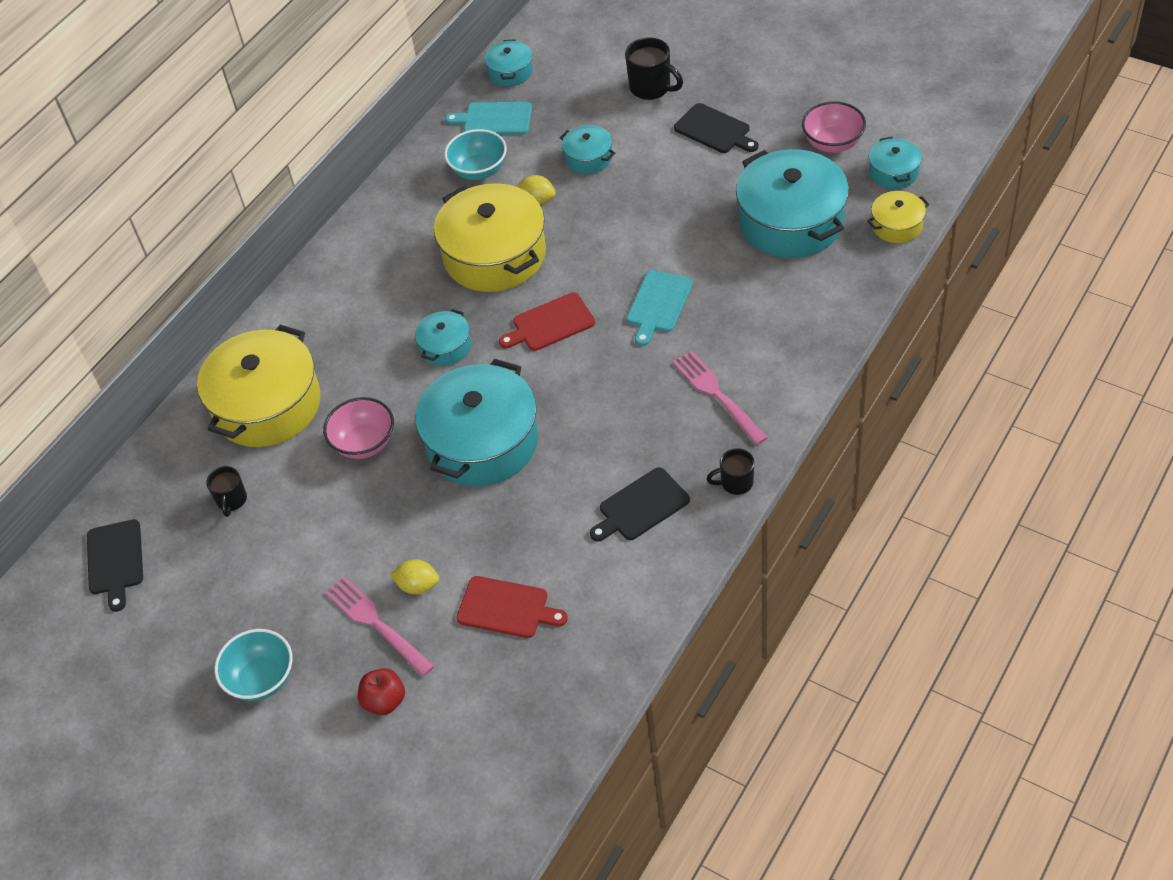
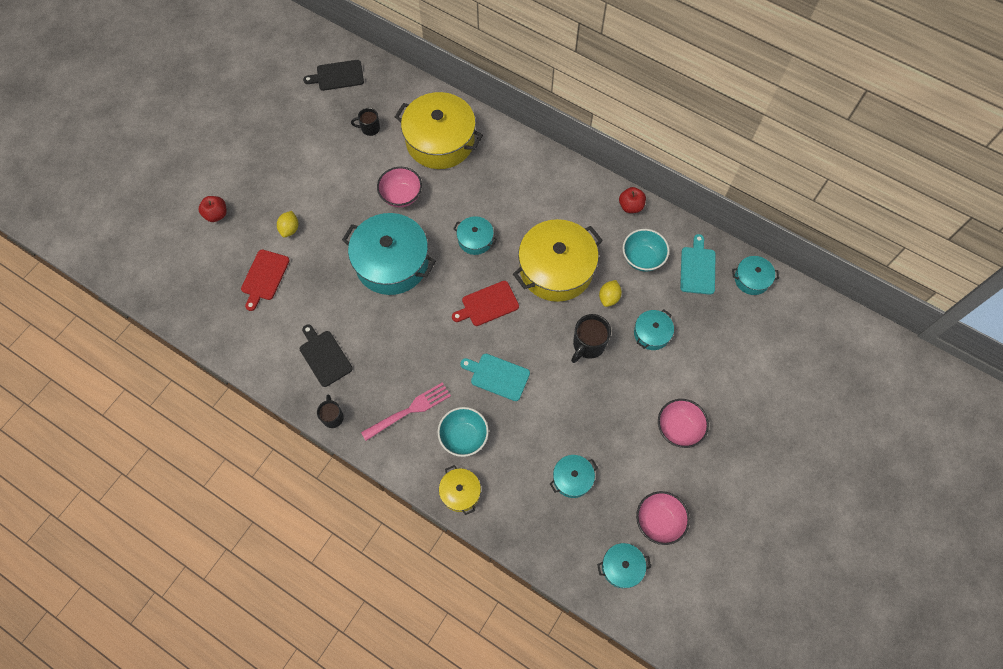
camera: 85 degrees right, 15 degrees up
turquoise bowl [215,629,293,701] -> turquoise bowl moved to [438,407,489,457]
pink fork [325,576,434,677] -> none
red cutting board [499,292,595,351] -> red cutting board turned 90 degrees counterclockwise [452,281,519,326]
black mug [625,37,683,100] -> black mug moved to [571,314,611,363]
black cutting board [674,103,758,153] -> pink bowl [658,399,709,448]
turquoise pot [736,149,849,258] -> turquoise pot [550,455,598,498], size x0.48
yellow pot [867,191,930,243] -> yellow pot moved to [439,465,481,515]
none -> red apple [619,187,646,213]

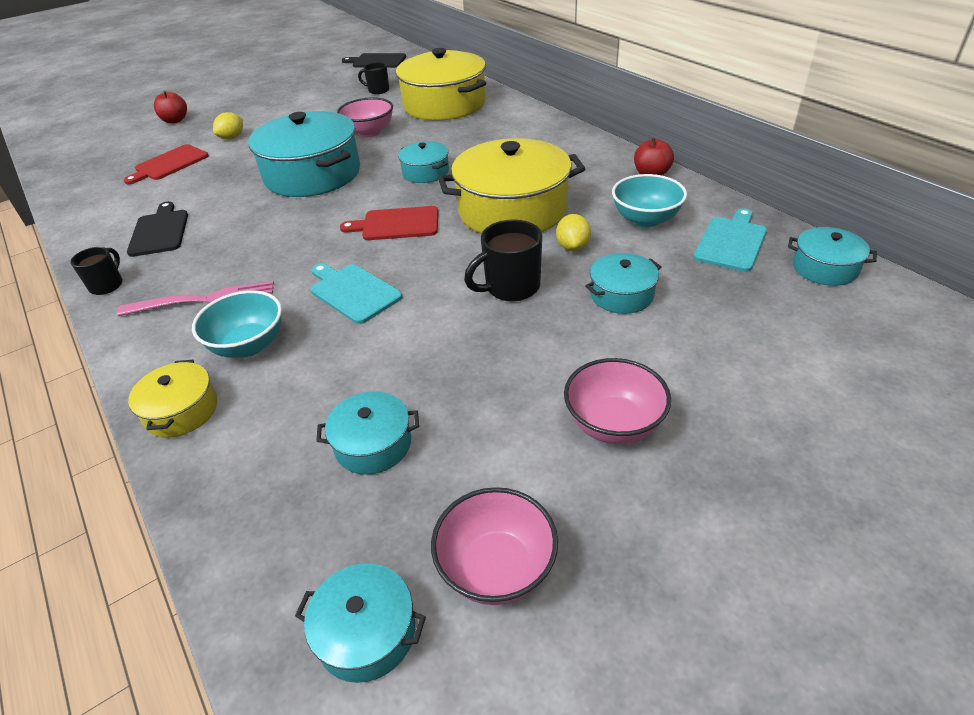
camera: 25 degrees right, 25 degrees down
yellow lemon [599,280,622,307] -> yellow lemon turned 45 degrees counterclockwise [556,214,591,251]

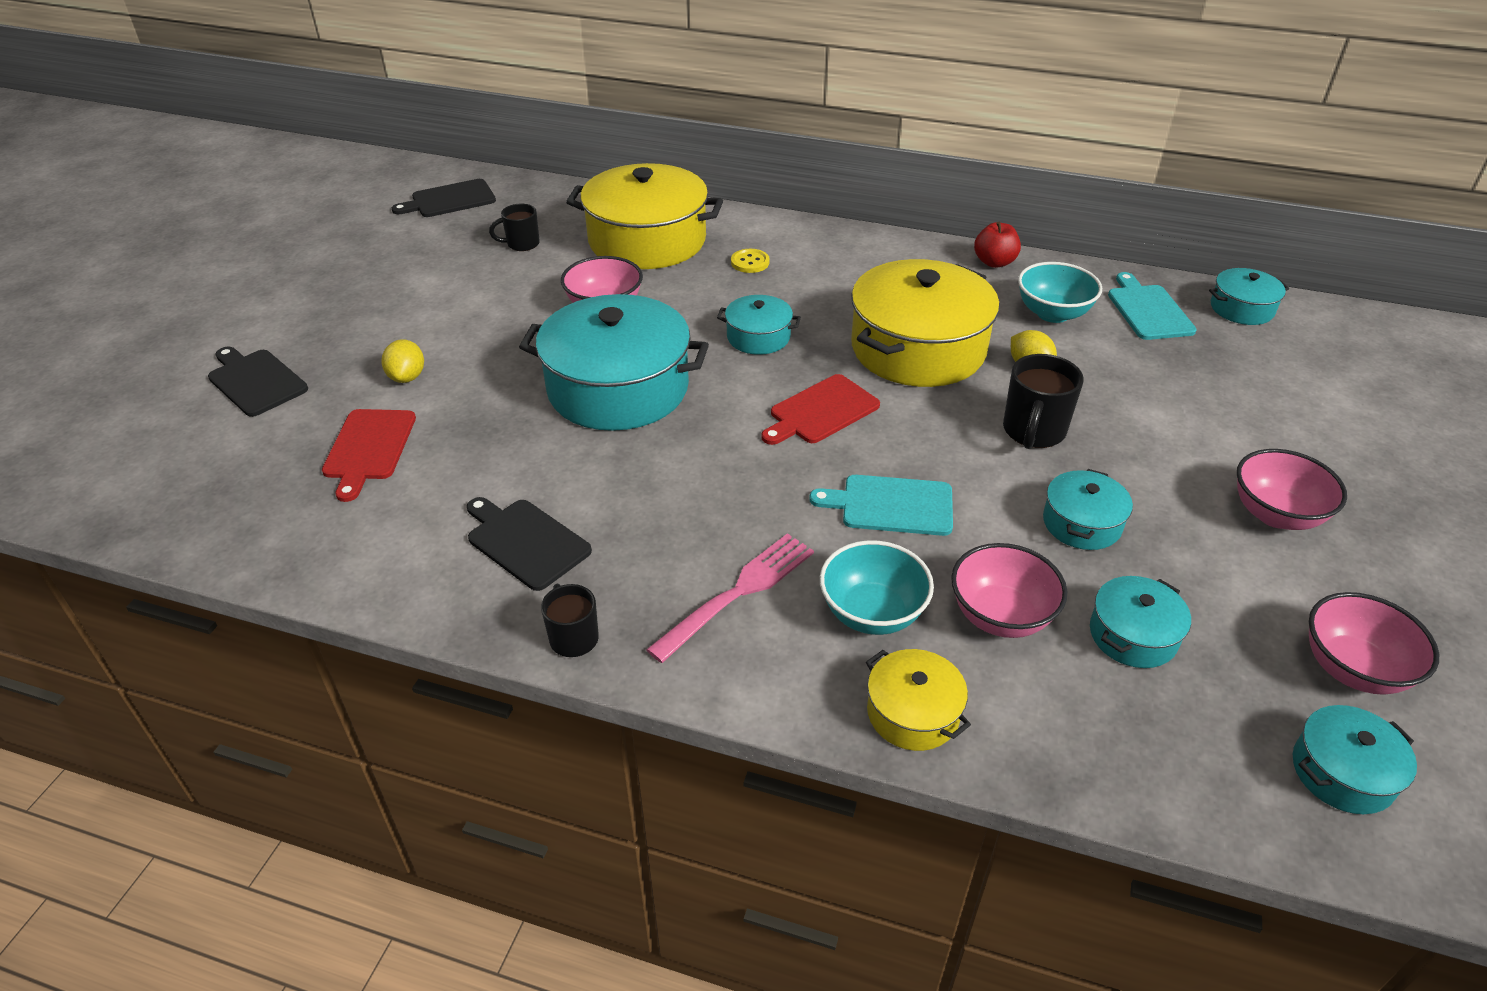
camera: 40 degrees left, 0 degrees up
red apple [154,91,187,124] -> black cutting board [208,346,308,417]
turquoise pot [585,253,661,314] -> turquoise pot moved to [1043,469,1133,550]
none -> yellow button [731,249,770,273]
none -> pink bowl [951,543,1067,638]

